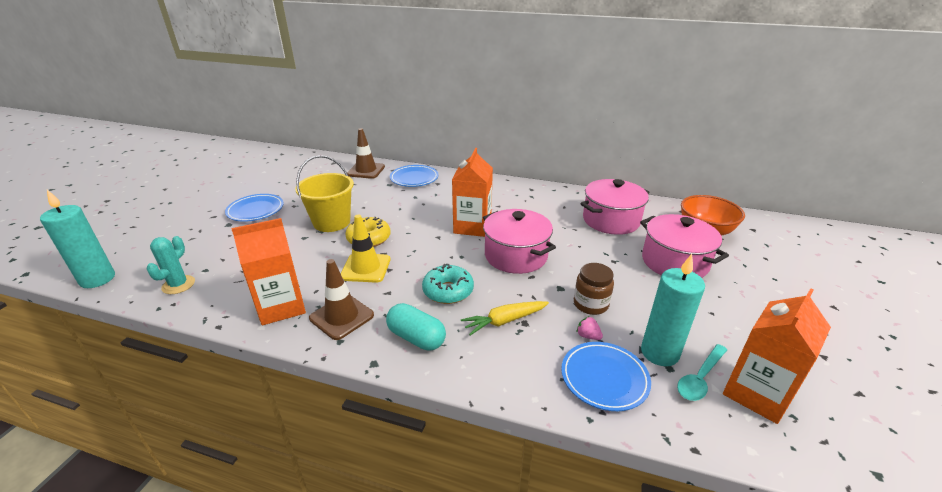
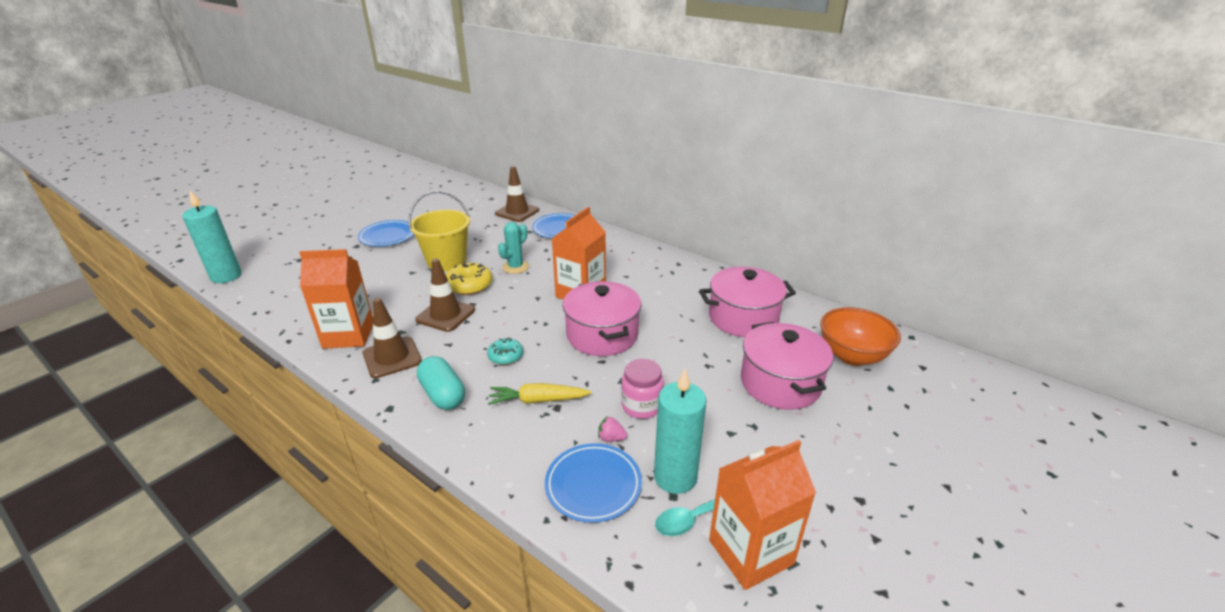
camera: 20 degrees right, 0 degrees up
turquoise cactus [146,236,195,294] -> turquoise cactus moved to [498,222,529,274]
yellow traffic cone [340,215,391,283] -> brown traffic cone [415,259,475,332]
turquoise donut [422,264,474,304] -> turquoise donut [487,338,523,365], size x0.64
brown jar [574,263,614,315] -> pink jar [621,359,664,419]
pink strawberry [577,316,603,340] -> pink strawberry turned 45 degrees counterclockwise [598,416,627,442]

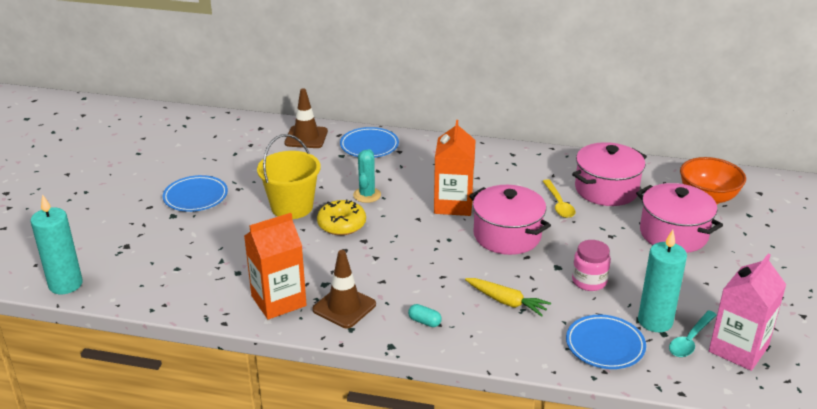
camera: 25 degrees left, 0 degrees up
brown traffic cone [415,259,475,332] -> none
turquoise capsule [417,356,465,410] -> turquoise capsule [408,304,442,327], size x0.55
turquoise donut [487,338,523,365] -> none
yellow carrot [488,383,591,405] -> yellow carrot turned 120 degrees counterclockwise [465,278,551,317]
pink strawberry [598,416,627,442] -> none
orange carton [709,440,816,590] -> pink carton [709,254,786,371]
none -> yellow spoon [543,179,575,218]

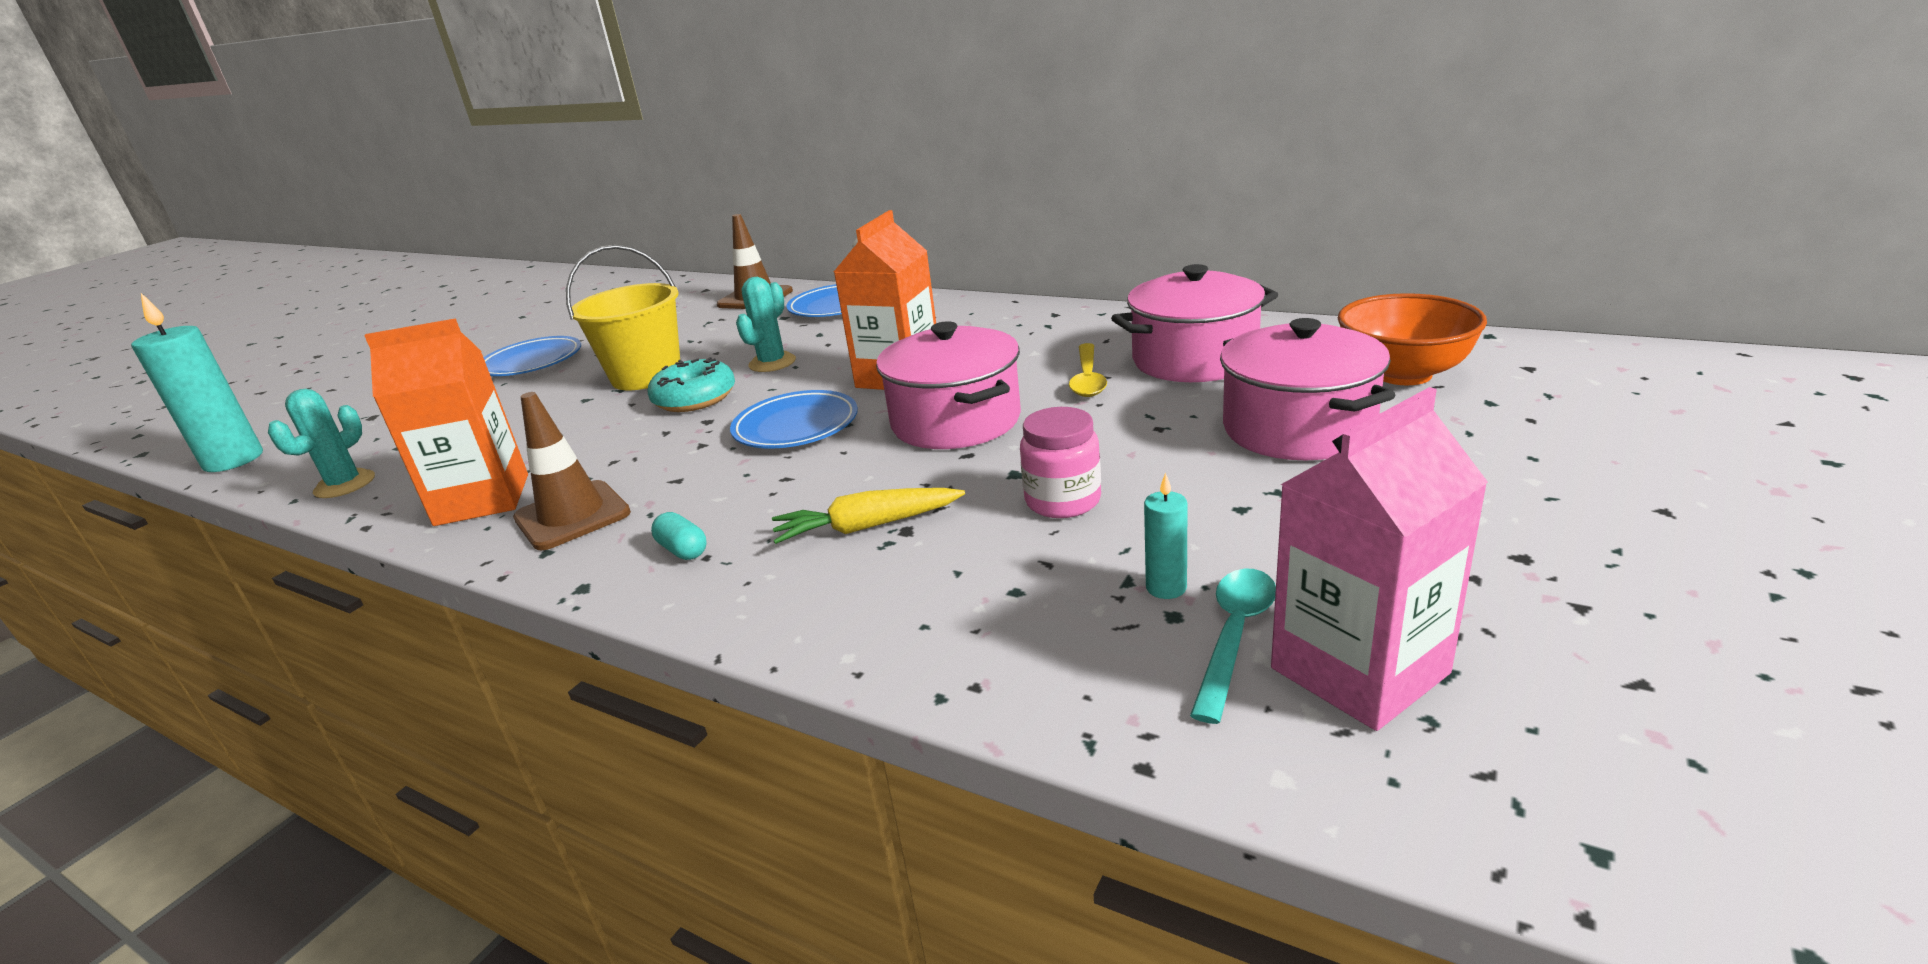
camera: 20 degrees right, 5 degrees down
yellow donut [317,199,366,235] -> turquoise donut [648,357,735,412]
yellow carrot [465,278,551,317] -> yellow carrot turned 120 degrees clockwise [772,488,965,544]
blue plate [566,315,646,369] -> blue plate moved to [730,390,858,449]
turquoise candle [638,230,687,332] -> turquoise candle [1144,472,1188,599], size x0.48
turquoise spoon [669,310,717,357] -> turquoise spoon turned 150 degrees clockwise [1190,569,1276,724]
none -> turquoise cactus [268,389,375,498]

